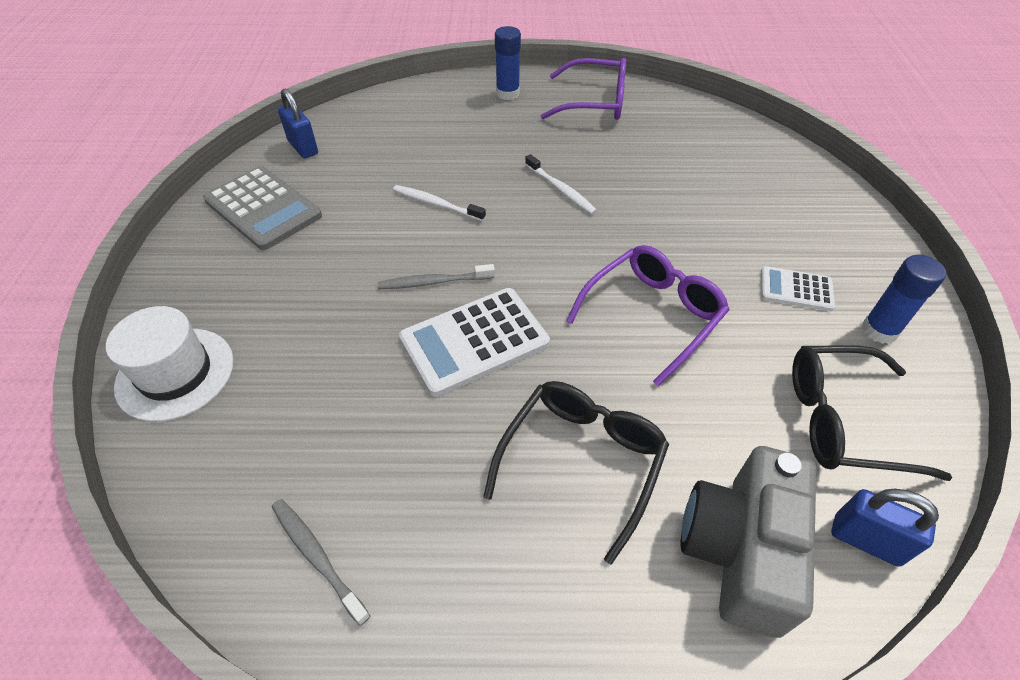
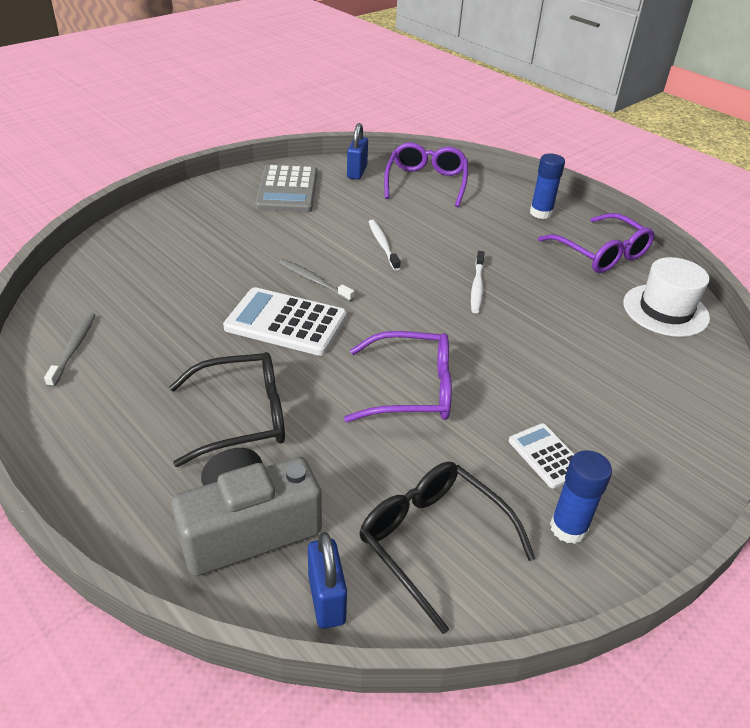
camera: 45 degrees right, 10 degrees down
white hat [106,306,234,422] -> white hat moved to [623,257,710,337]
none -> purple glasses [384,143,468,207]

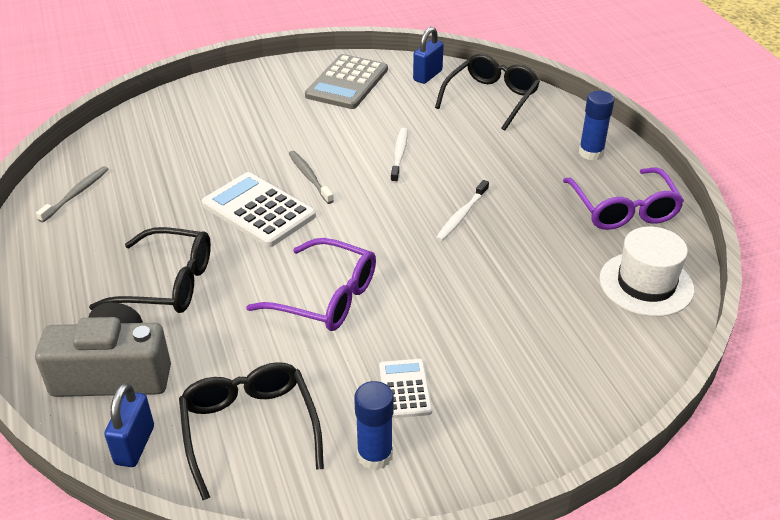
camera: 25 degrees right, 0 degrees up
purple glasses [384,143,468,207] -> black glasses [435,54,540,131]

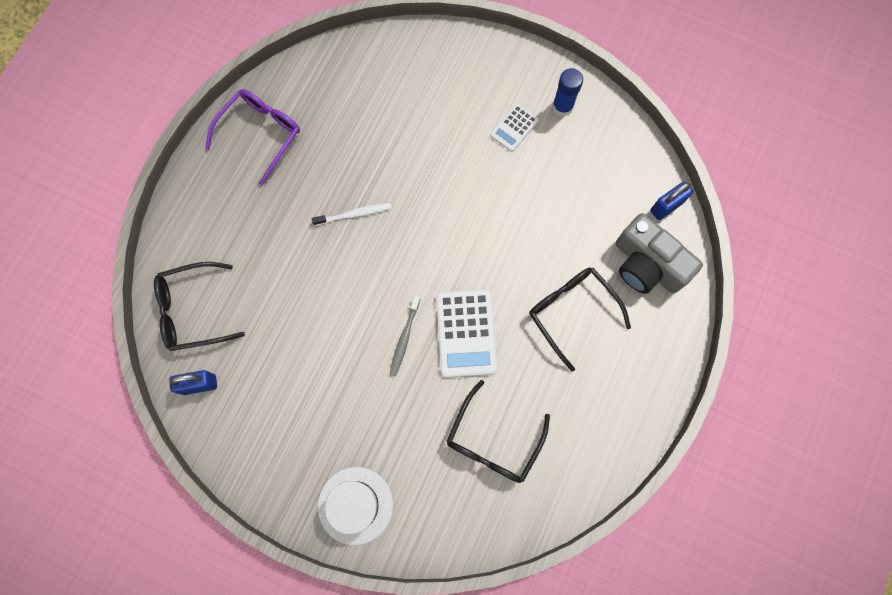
camera: 135 degrees left, 35 degrees up
grey toothbrush [36,166,108,223] -> none
black glasses [179,362,324,500] -> black glasses moved to [446,380,550,483]
purple glasses [246,238,376,331] -> none
grey calculator [305,54,388,109] -> none
white toothbrush [391,128,408,183] -> none
blue glue stick [579,91,614,161] -> none
white hat [599,227,694,317] -> white hat moved to [318,467,393,545]

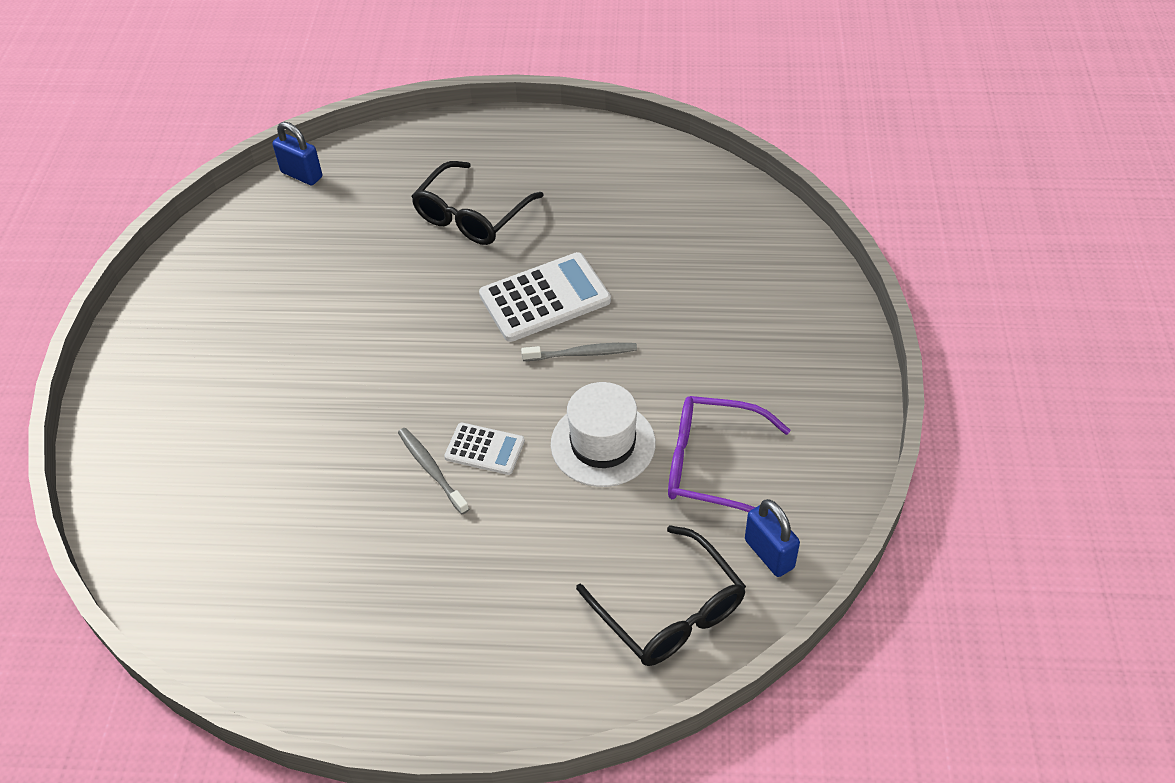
camera: 110 degrees left, 25 degrees down
purple glasses [205,89,300,186] -> purple glasses moved to [668,396,790,512]
white toothbrush [312,203,392,226] -> grey toothbrush [398,428,469,514]
white hat [318,467,393,545] -> white hat moved to [551,382,656,487]
black glasses [446,380,550,483] -> none
white calculator [490,104,539,152] -> white calculator moved to [444,422,525,475]
blue glue stick [552,68,583,117] -> none
grey camera [616,213,703,294] -> none

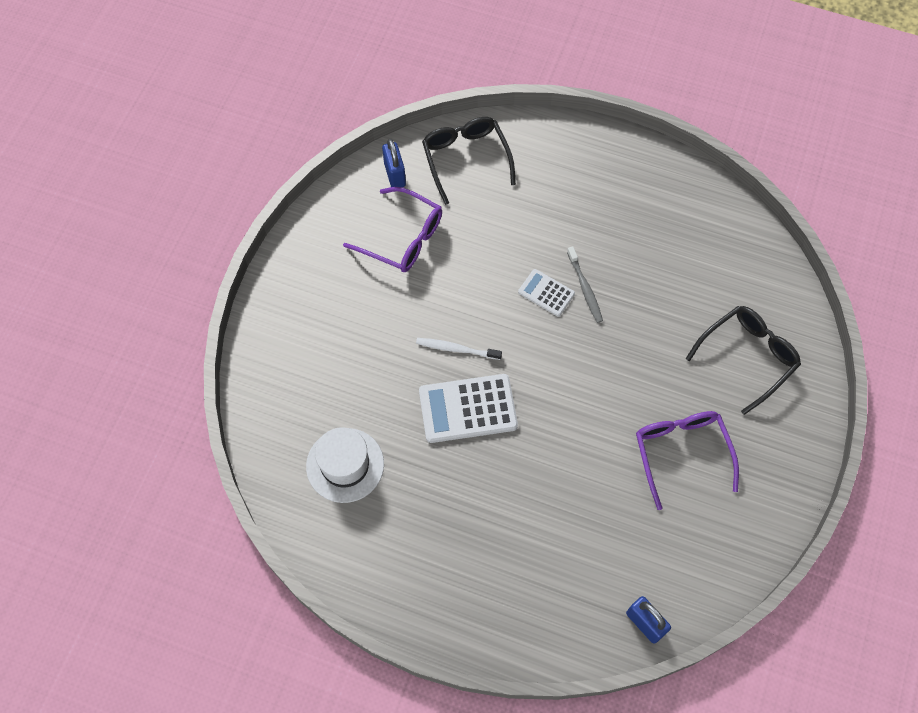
camera: 165 degrees left, 15 degrees up
black glasses [411,161,544,245] -> black glasses moved to [686,306,801,415]
grey toothbrush [521,343,637,361] -> white toothbrush [416,338,502,360]
white hat [551,382,656,487] -> white hat moved to [306,427,384,503]
none -> purple glasses [636,411,739,510]

